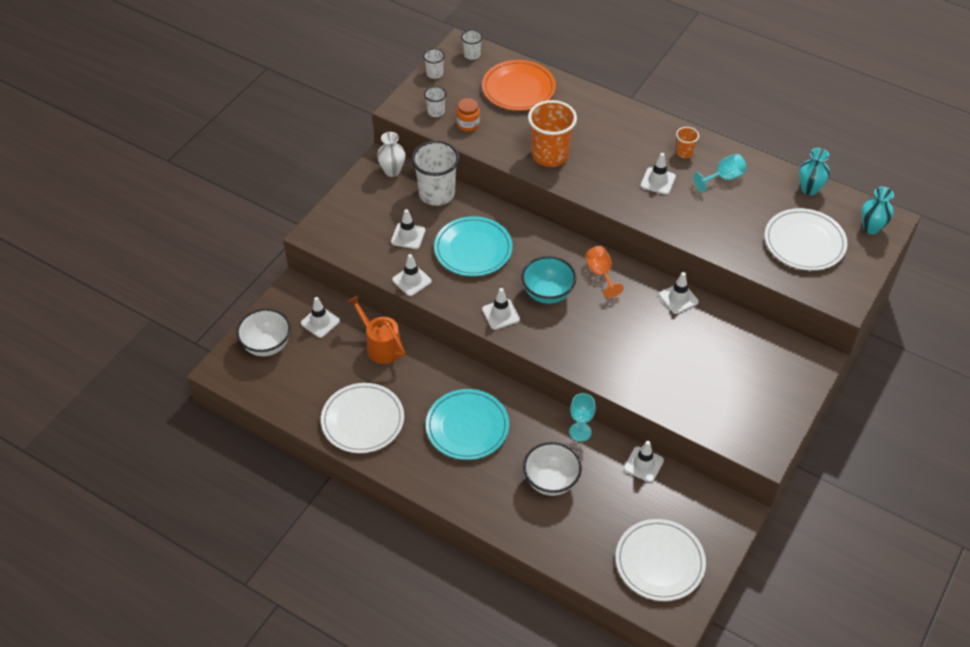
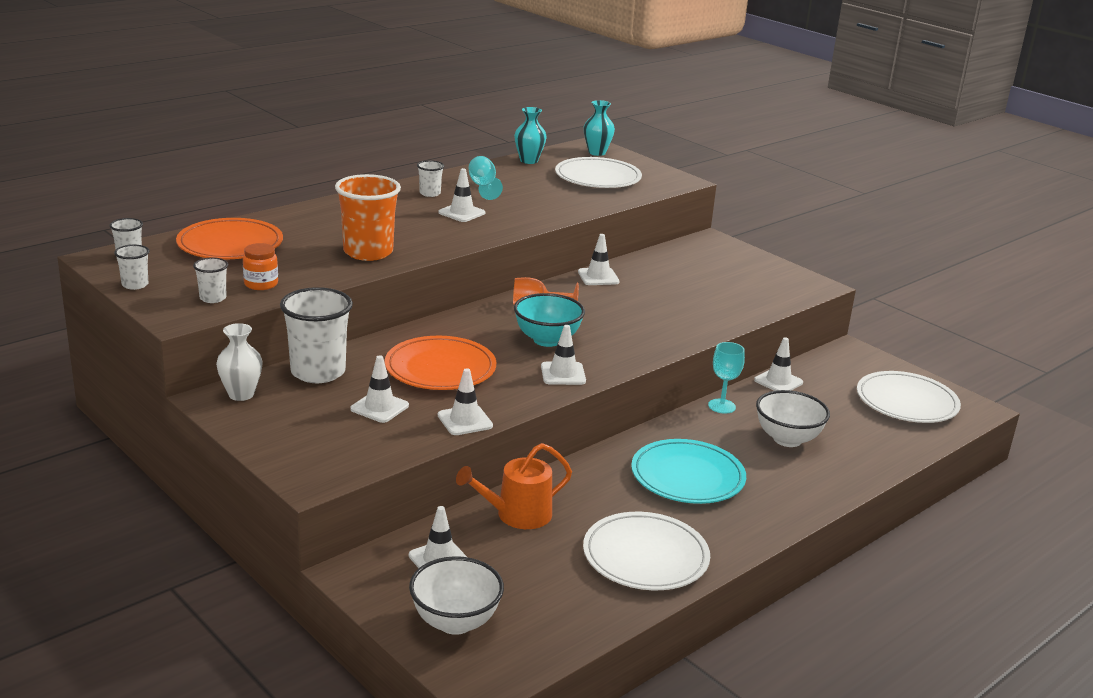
camera: 75 degrees left, 25 degrees down
turquoise plate [434,216,513,276] -> orange plate [385,336,496,390]
orange cup [676,127,699,158] -> white cup [417,160,444,197]

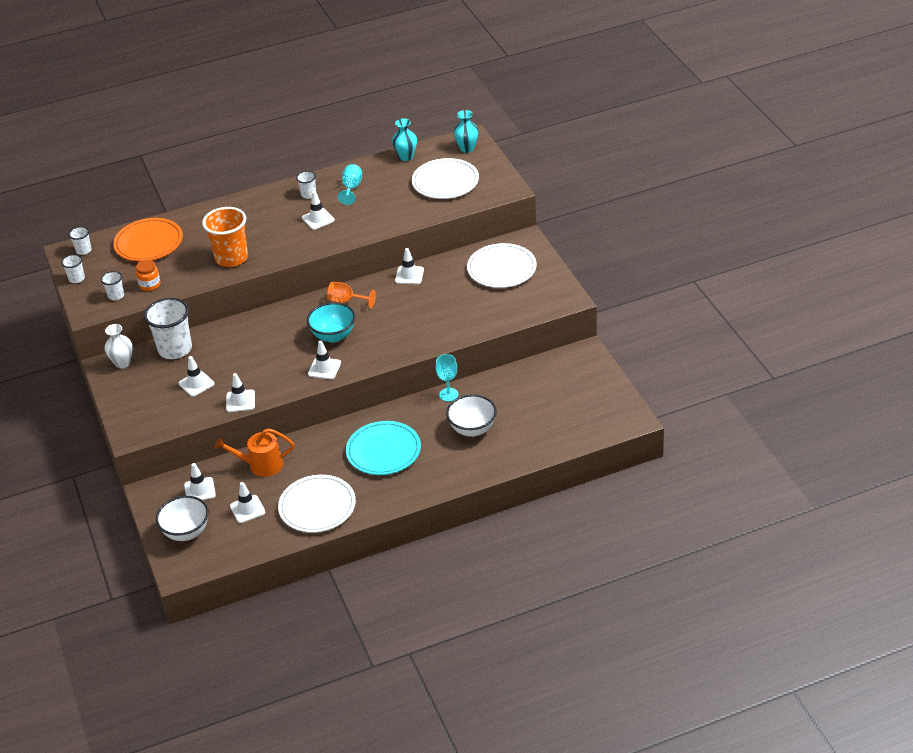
camera: 25 degrees right, 15 degrees up
orange plate [385,336,496,390] -> none
white traffic cone [754,337,803,391] -> white traffic cone moved to [230,482,265,523]
white plate [857,371,961,423] -> white plate moved to [467,243,537,288]

